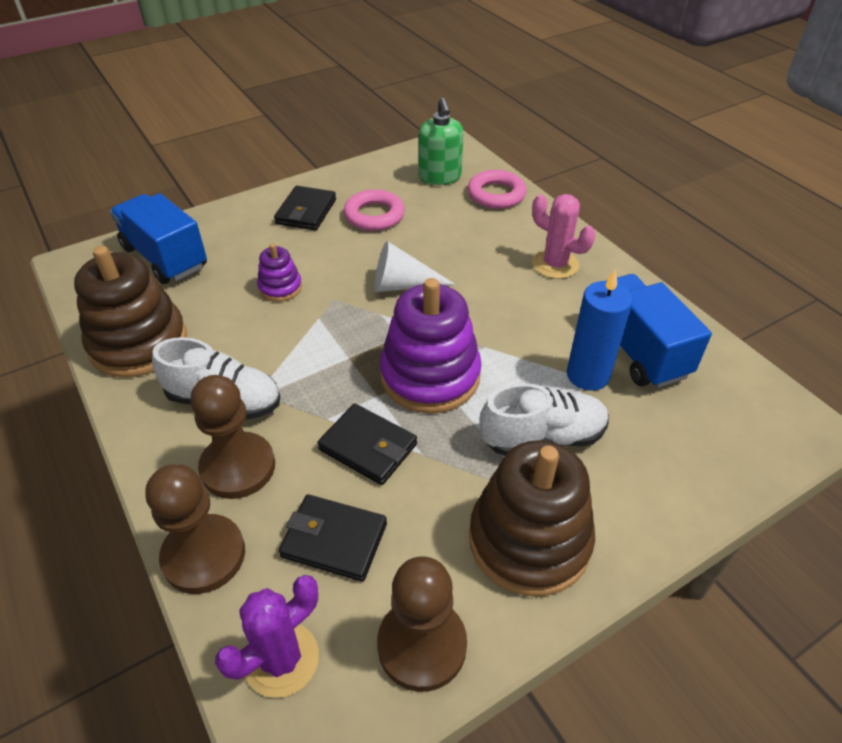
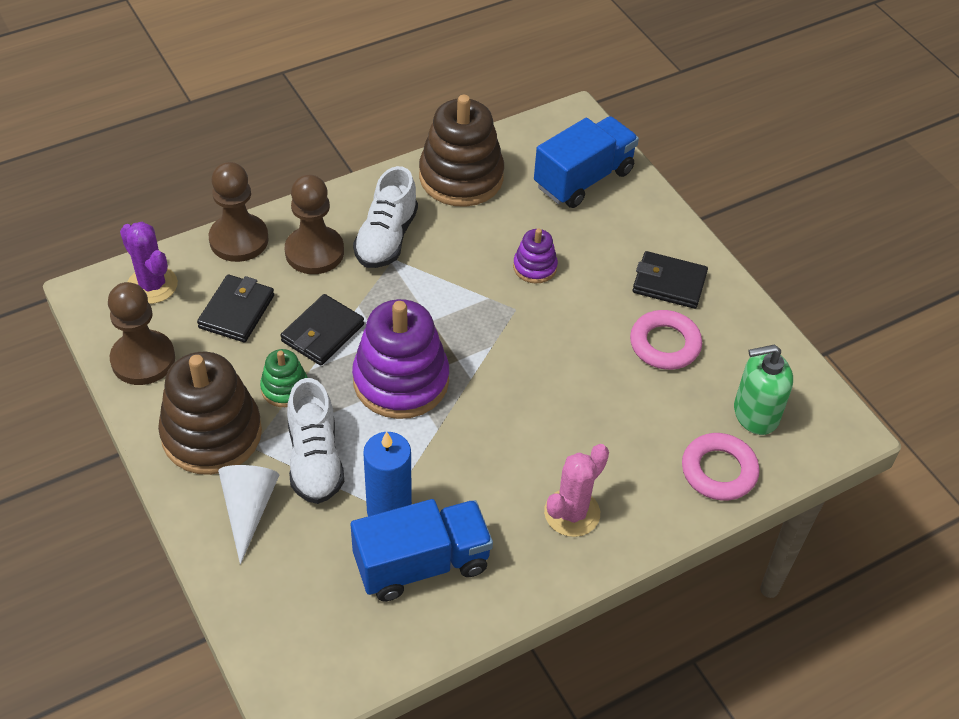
camera: 90 degrees right, 5 degrees up
white cone [374,241,456,292] -> white cone moved to [218,465,279,564]
none -> green stacking toy [260,349,308,407]

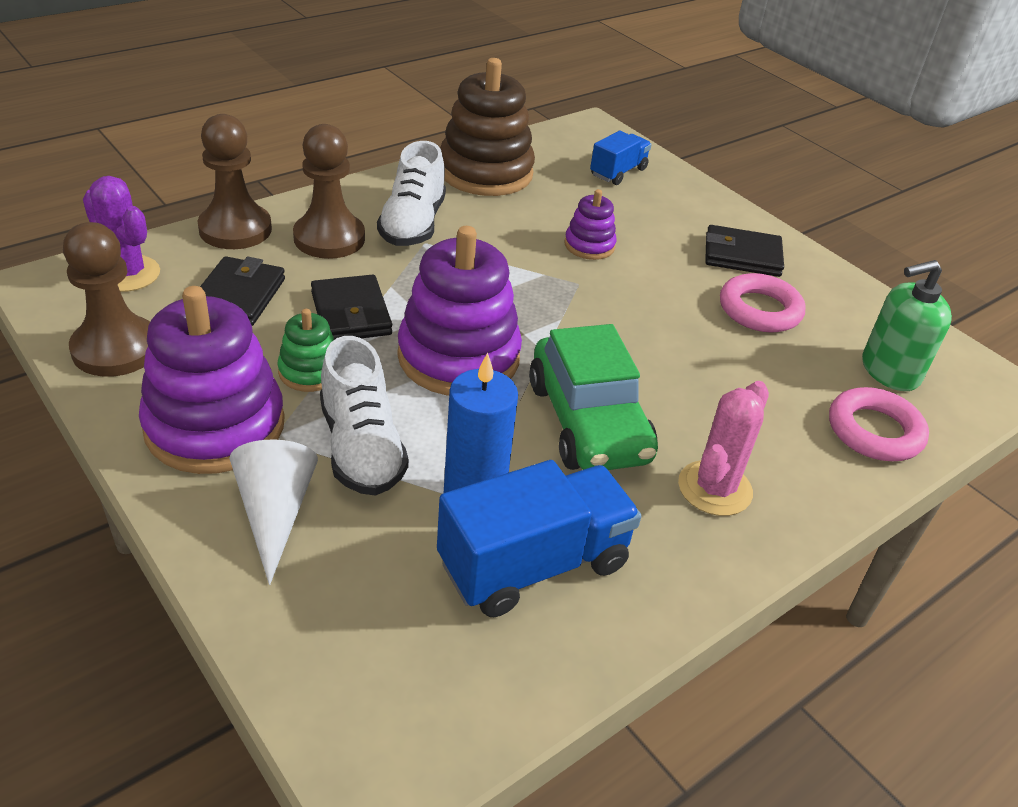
camera: 10 degrees left, 10 degrees down
brown stacking toy [158,352,262,475] -> purple stacking toy [139,286,285,474]
black wallet [280,294,364,366] -> black wallet turned 45 degrees counterclockwise [311,274,392,340]
blue truck [534,116,639,208] -> blue truck [590,131,652,185], size x0.58
none -> green car [529,324,658,470]

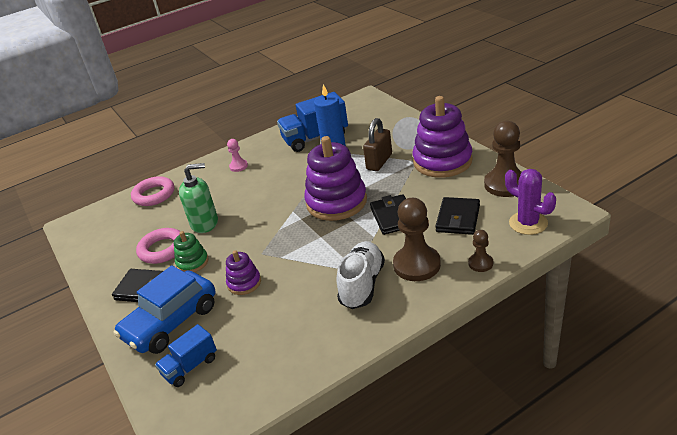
camera: 165 degrees left, 5 degrees down
brown pawn [198,114,272,249] -> brown pawn [468,230,493,272], size x0.51
green stacking toy [277,309,334,392] -> green stacking toy moved to [174,231,209,272]
white shoe [320,336,409,496] -> brown padlock [363,118,392,171]
brown stacking toy [440,58,535,196] -> none
green car [529,324,658,470] -> none
pink cactus [678,381,769,516] -> pink pawn [227,139,248,172]
green soap dispenser [862,260,952,391] -> green soap dispenser moved to [179,163,218,233]
none -> blue car [113,265,215,354]

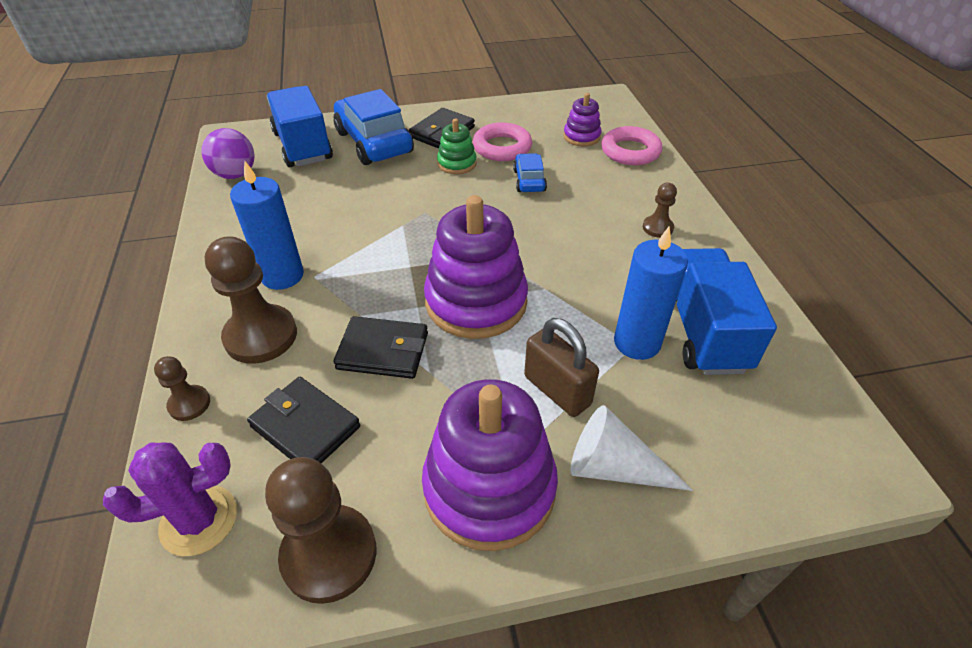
camera: 105 degrees right, 10 degrees up
blue truck [155,324,217,387] -> blue truck [267,86,333,167], size x1.73
green soap dispenser [179,163,218,233] -> blue car [513,153,547,192]
purple stacking toy [226,250,261,295] -> purple stacking toy moved to [563,93,601,146]
pink pawn [227,139,248,172] -> brown pawn [643,183,677,238]
white shoe [337,241,385,309] -> blue candle [230,161,304,290]
none -> purple ball [201,128,255,179]

